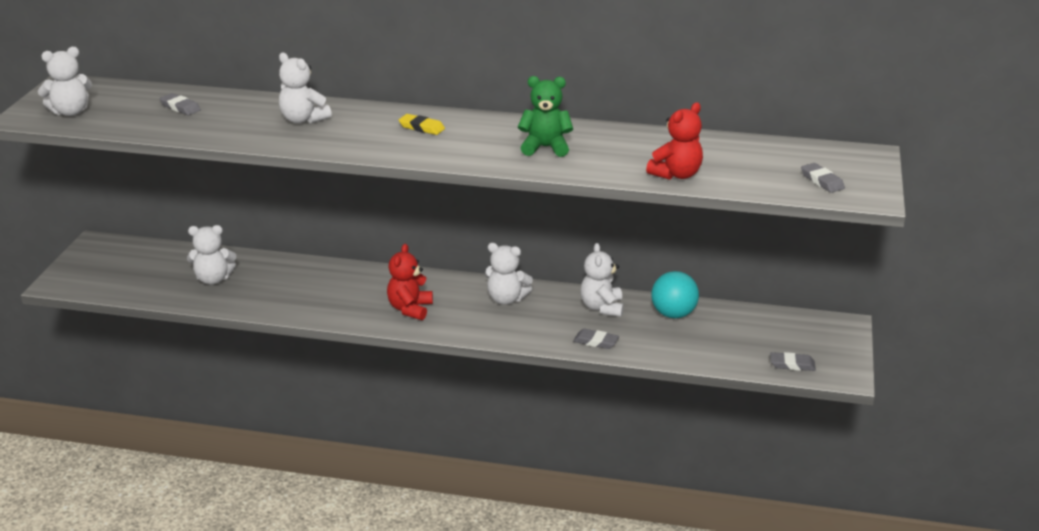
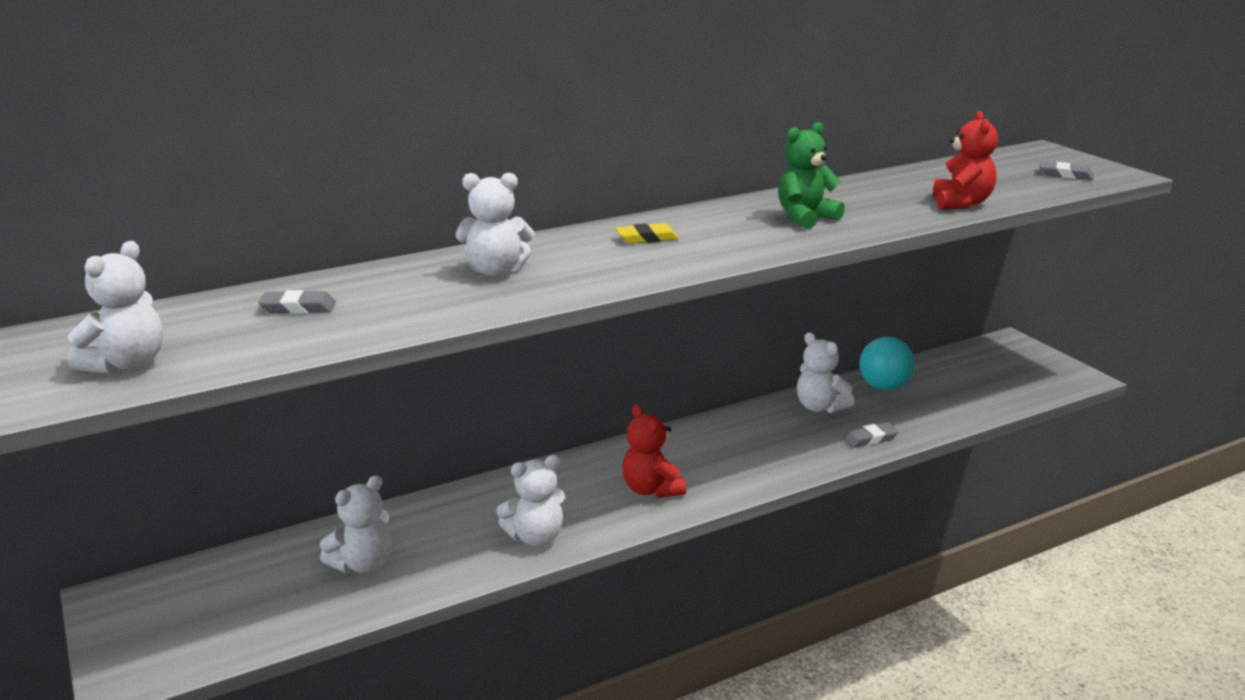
camera: 40 degrees left, 5 degrees down
white teddy bear [485,243,533,305] -> white teddy bear moved to [496,455,567,546]
grey eraser [770,352,816,371] -> none

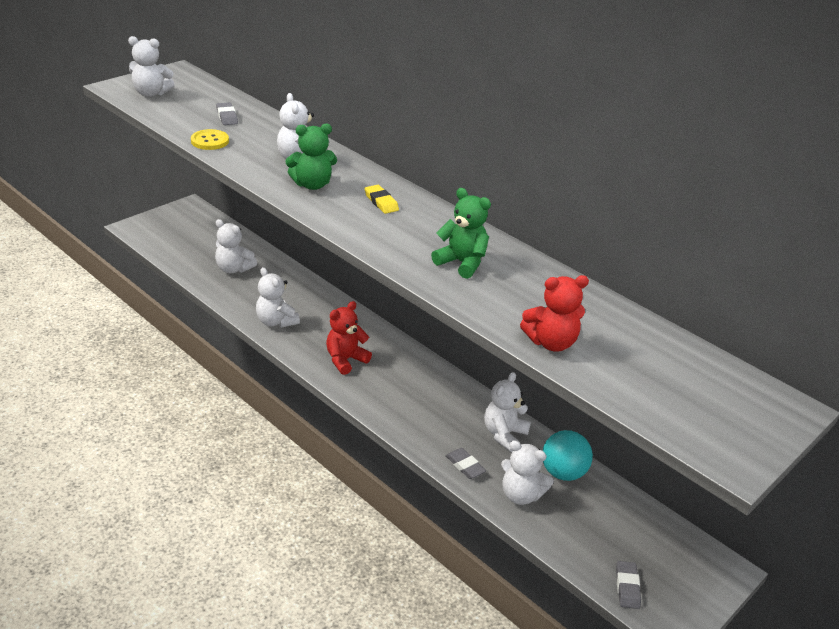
camera: 70 degrees right, 10 degrees up
grey eraser [1039,161,1094,180] -> grey eraser moved to [616,561,641,609]
none -> yellow button [191,129,229,150]
none -> green teddy bear [285,124,337,190]
none -> white teddy bear [501,440,554,505]

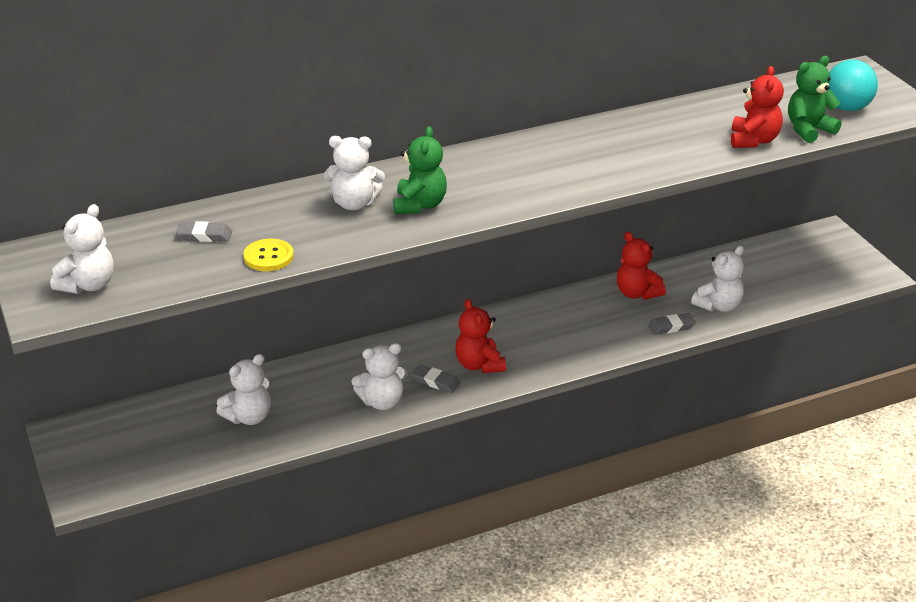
camera: 65 degrees left, 0 degrees up
yellow eraser [364,185,399,214] -> none
green teddy bear [431,188,491,279] -> green teddy bear moved to [788,56,841,143]
white teddy bear [484,372,531,452] -> red teddy bear [617,232,666,300]
turquoise ball [543,430,593,481] -> turquoise ball moved to [829,60,878,111]
grey eraser [616,561,641,609] -> grey eraser moved to [412,365,460,393]

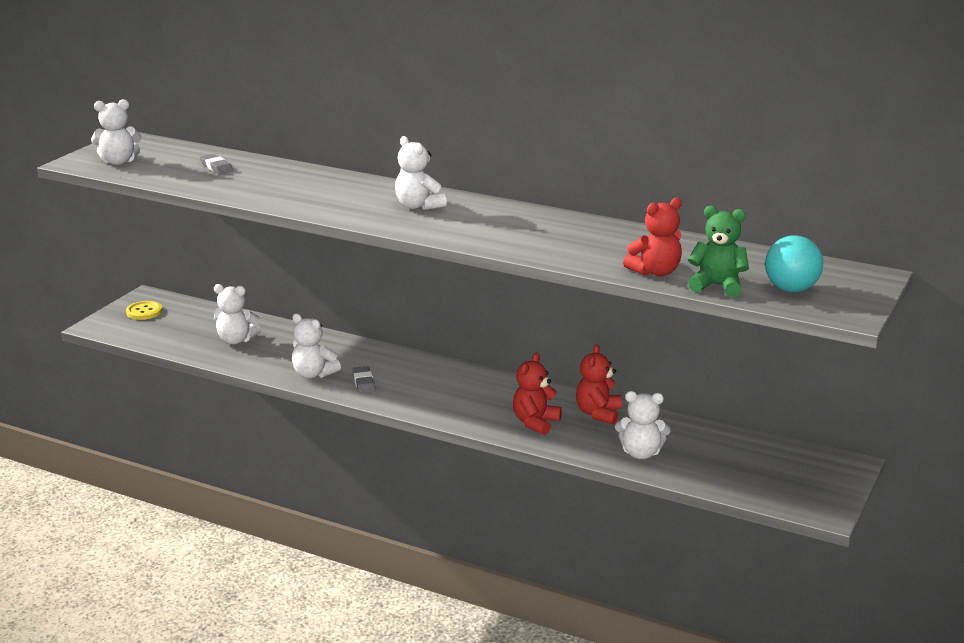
camera: 50 degrees right, 10 degrees down
yellow button [243,239,294,271] -> yellow button moved to [126,301,162,320]
white teddy bear [324,136,385,210] -> white teddy bear moved to [395,136,447,210]
green teddy bear [393,126,447,214] -> none
red teddy bear [455,299,506,373] -> red teddy bear moved to [513,353,562,435]
grey eraser [648,313,696,335] -> none

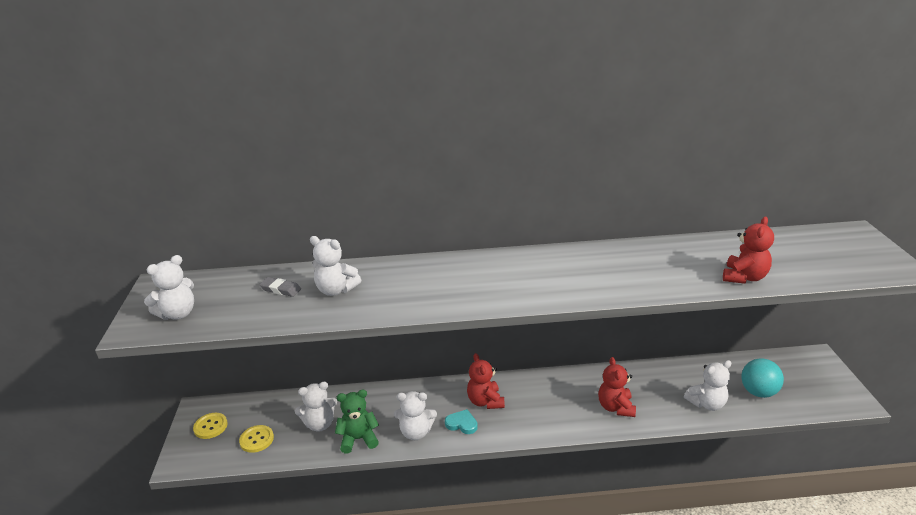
camera: 30 degrees left, 5 degrees up
grey eraser [352,366,375,393] -> turquoise heart [445,409,478,434]
white teddy bear [395,136,447,210] -> white teddy bear moved to [310,236,361,296]
red teddy bear [576,344,622,424] -> red teddy bear moved to [467,353,505,409]
green teddy bear [688,206,749,297] -> green teddy bear moved to [335,390,379,453]
turquoise ball [765,235,823,292] -> turquoise ball moved to [741,358,784,398]
none -> yellow button [239,425,274,453]

